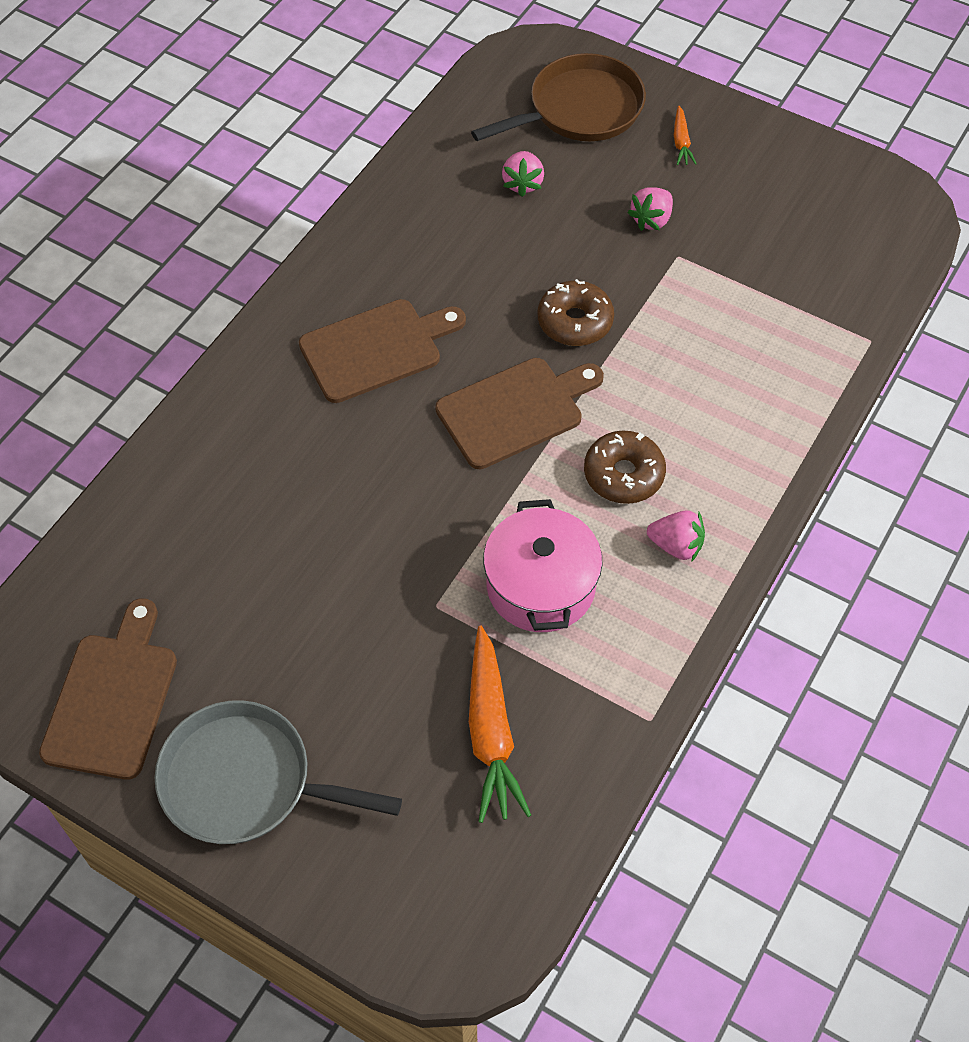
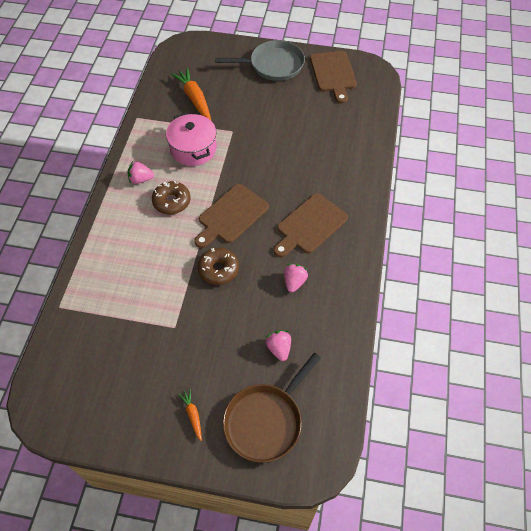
camera: 160 degrees right, 0 degrees up
pink strawberry [628,187,673,231] -> pink strawberry moved to [284,264,308,292]

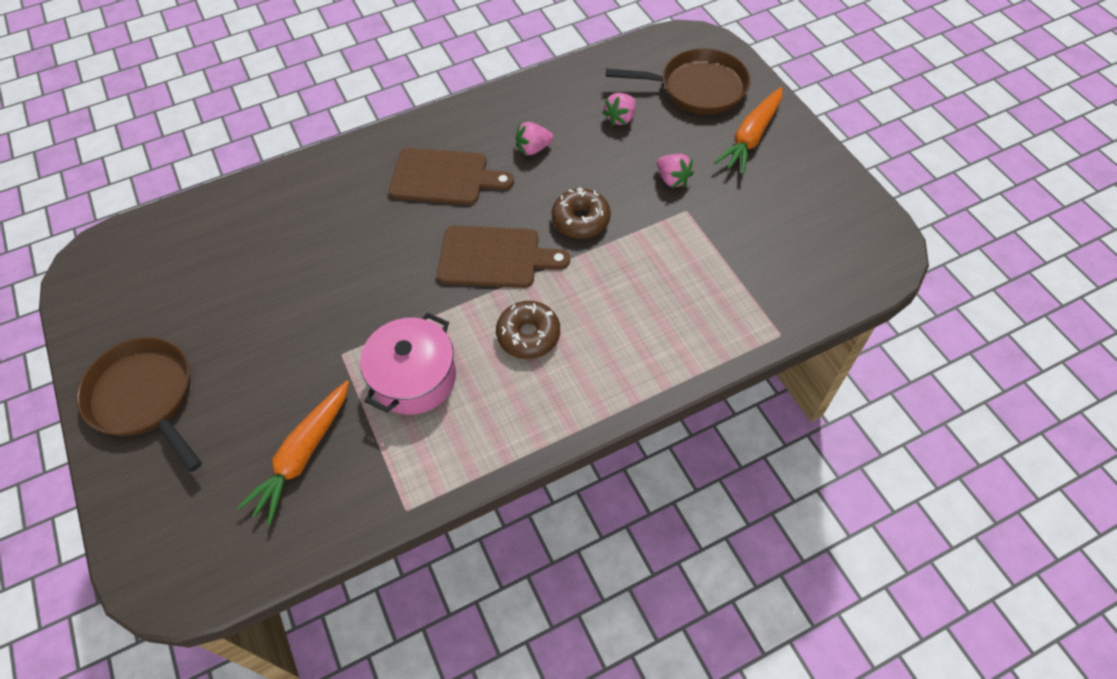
camera: 125 degrees left, 0 degrees up
pink strawberry [128,161,154,184] -> pink strawberry moved to [657,154,694,188]
orange carrot [178,389,202,441] -> orange carrot [714,87,782,175], size x2.01
grey pan [215,40,305,81] -> brown pan [77,337,202,472]
brown cutting board [310,51,357,104] -> none

